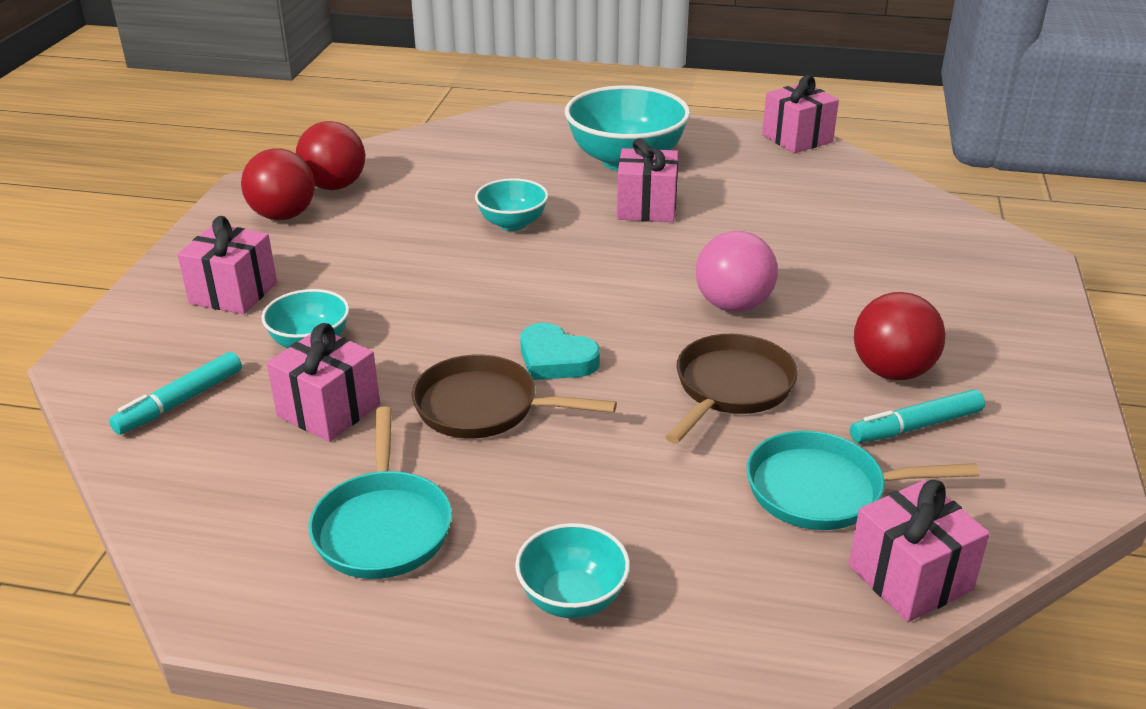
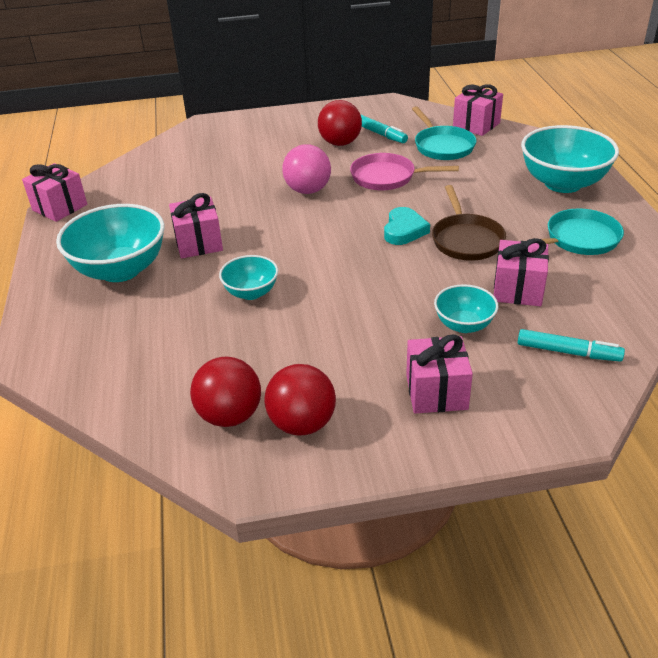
camera: 110 degrees left, 5 degrees up
turquoise bowl [515,523,630,618] -> turquoise bowl [521,125,619,193], size x1.86
brown pan [665,333,798,444] -> pink pan [350,153,459,190]

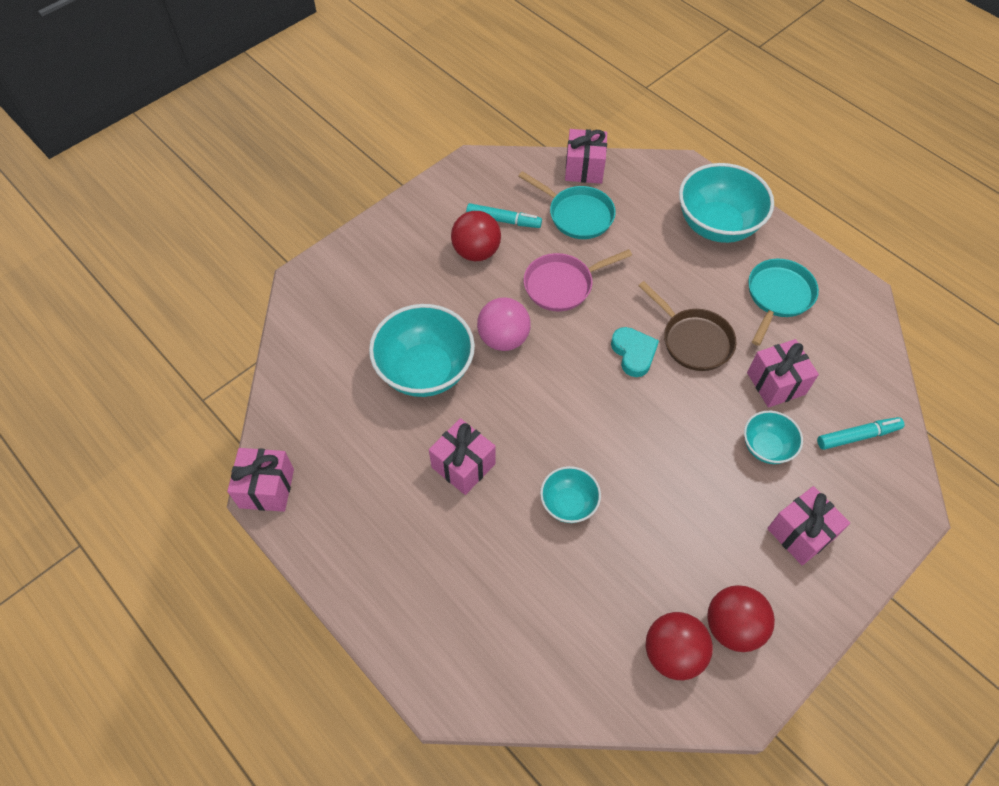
camera: 35 degrees left, 20 degrees up
turquoise bowl [56,204,164,282] -> turquoise bowl moved to [369,304,475,397]

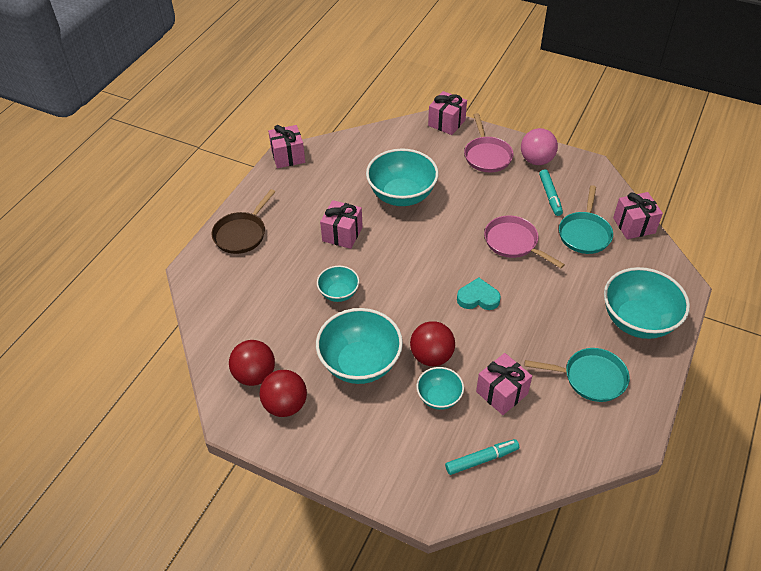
camera: 70 degrees right, 10 degrees down
red ball [451,211,501,261] -> red ball moved to [410,321,455,366]
pink ball [477,297,531,351] -> pink ball moved to [521,128,558,165]
turquoise heart [611,327,659,377] -> turquoise heart turned 135 degrees counterclockwise [457,278,501,310]
brown pan [638,281,737,371] -> brown pan moved to [212,189,275,254]
pink gift [767,486,850,565] -> pink gift moved to [428,91,467,135]
turquoise marker [817,417,905,450] -> turquoise marker turned 75 degrees counterclockwise [445,439,519,475]
none -> turquoise bowl [316,308,403,384]
none -> pink pan [464,113,513,172]

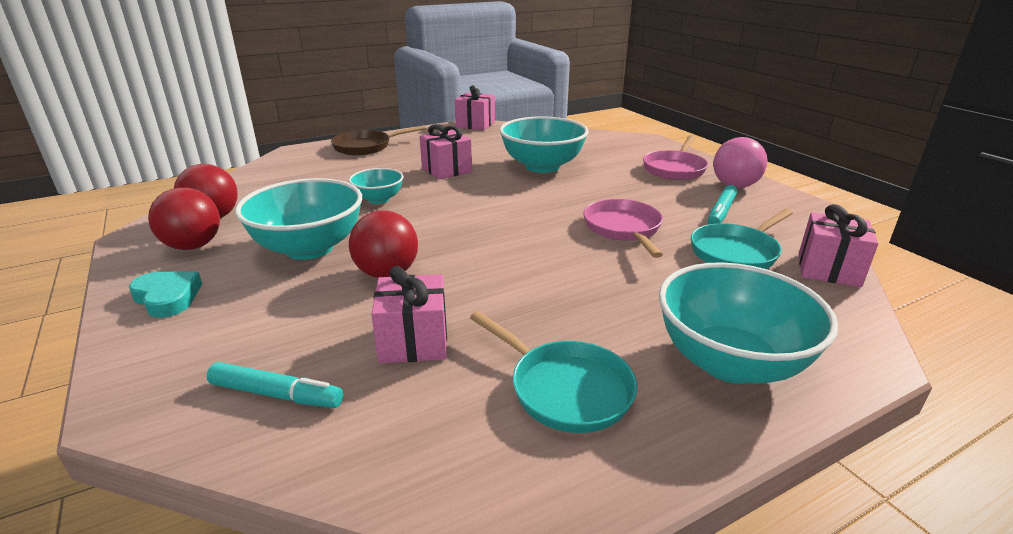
camera: 35 degrees right, 20 degrees down
turquoise bowl [416,367,464,410] -> none
pink gift [428,91,467,135] -> none
turquoise heart [457,278,501,310] -> turquoise heart moved to [129,271,202,318]

